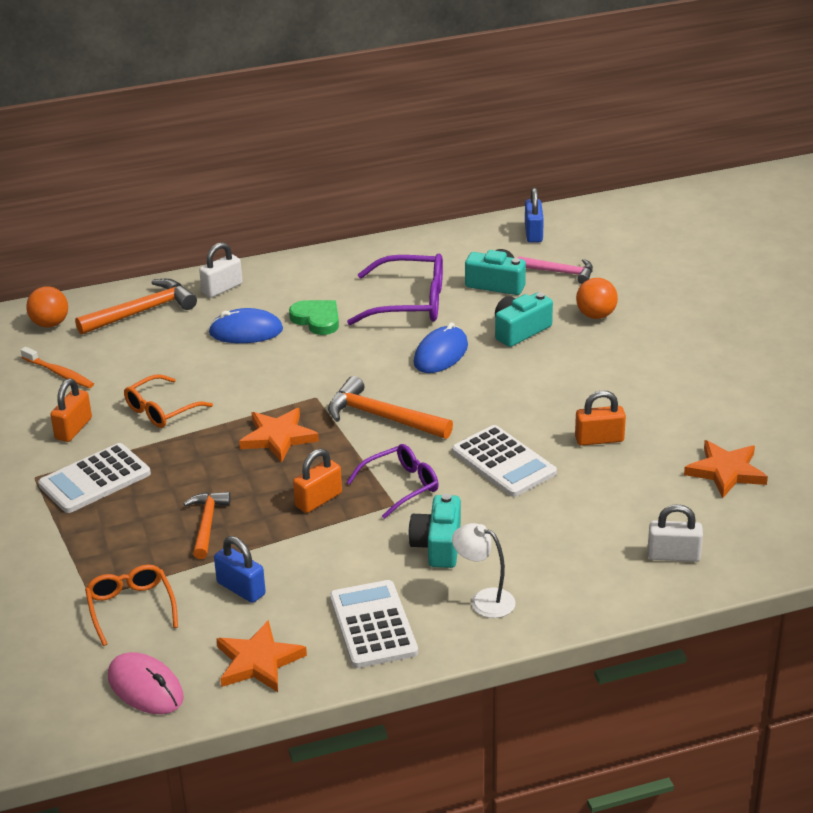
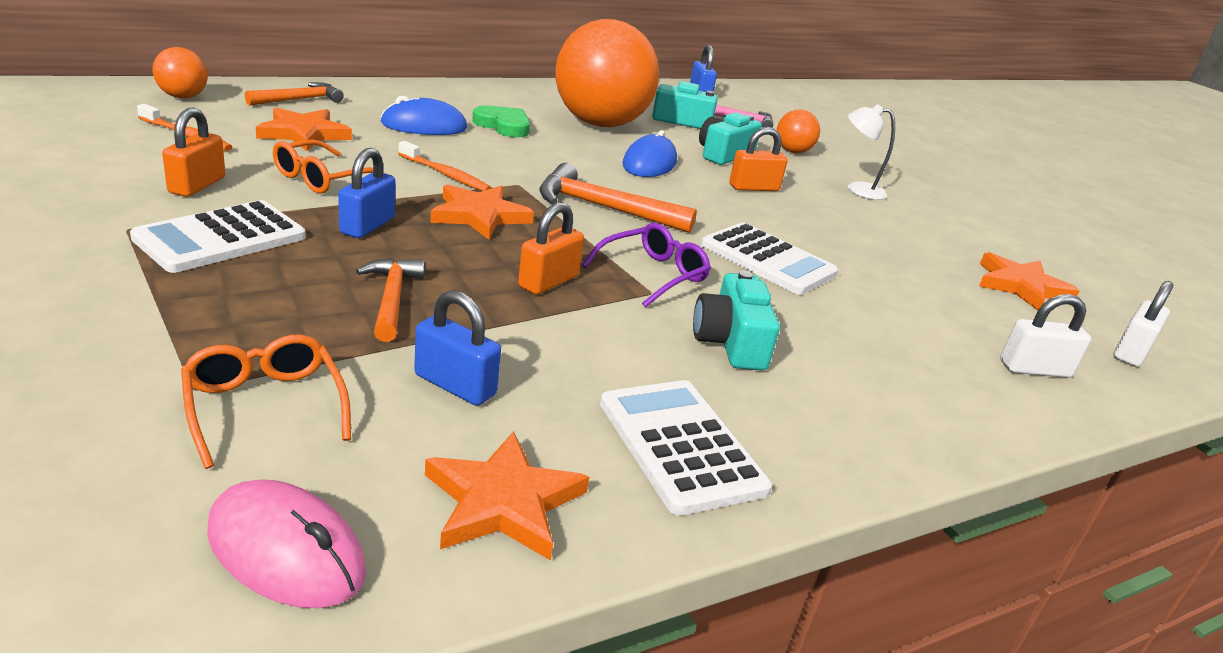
camera: 15 degrees left, 5 degrees down
orange hammer [75,279,197,335] -> orange hammer [245,82,344,106], size x0.66
white padlock [199,242,242,298] -> white padlock moved to [1114,281,1173,367]
purple glasses [347,254,443,325] -> orange ball [555,19,659,127]
white lamp [452,523,515,618] -> white lamp moved to [848,104,895,200]
orange padlock [575,390,626,446] -> orange padlock moved to [729,127,788,191]
none -> orange star [256,108,352,151]
none -> blue padlock [338,148,396,238]
none -> orange toothbrush [398,141,492,191]

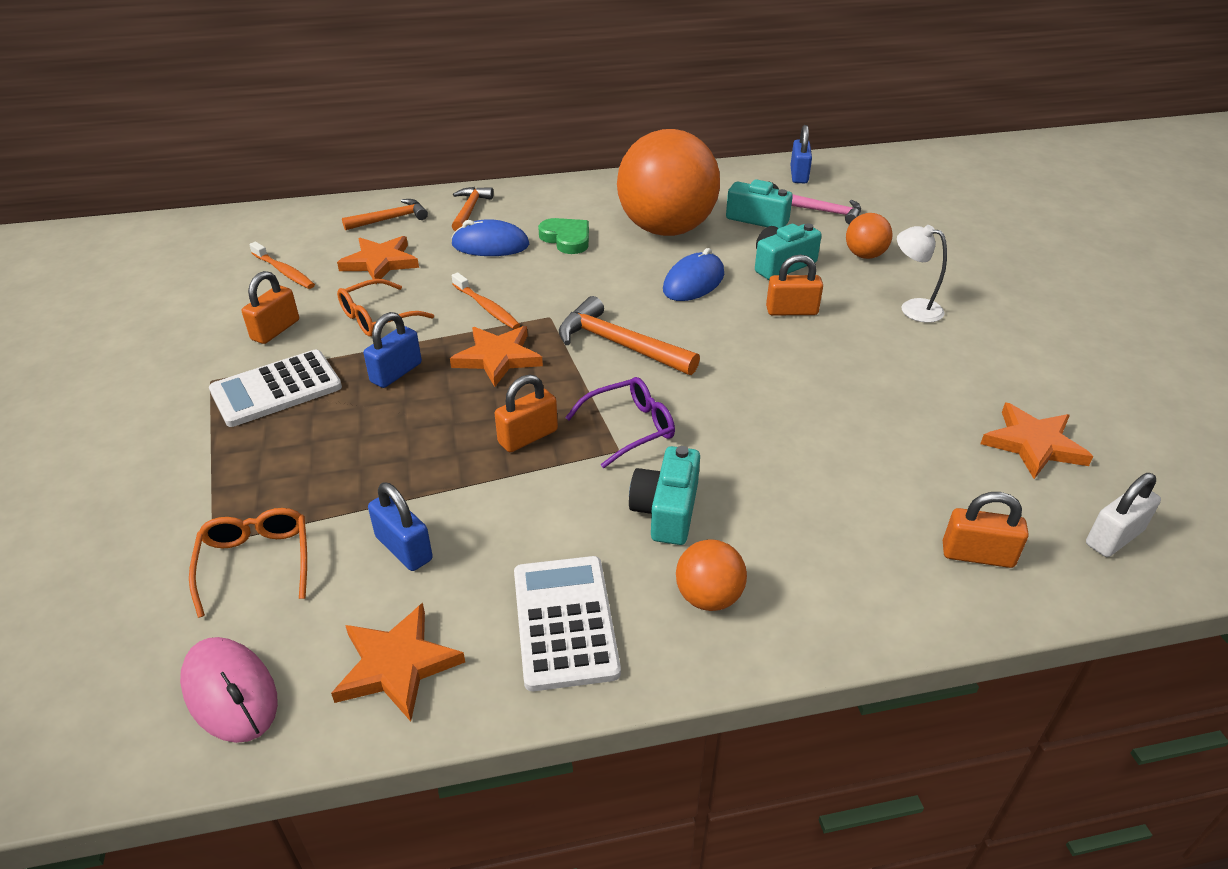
camera: 20 degrees right, 10 degrees up
orange ball [152,47,208,98] -> orange ball moved to [676,539,747,611]
orange hammer [356,258,425,342] -> orange hammer moved to [452,187,494,231]
white calculator [701,223,838,295] -> none
white padlock [1000,294,1091,378] -> orange padlock [943,492,1028,568]

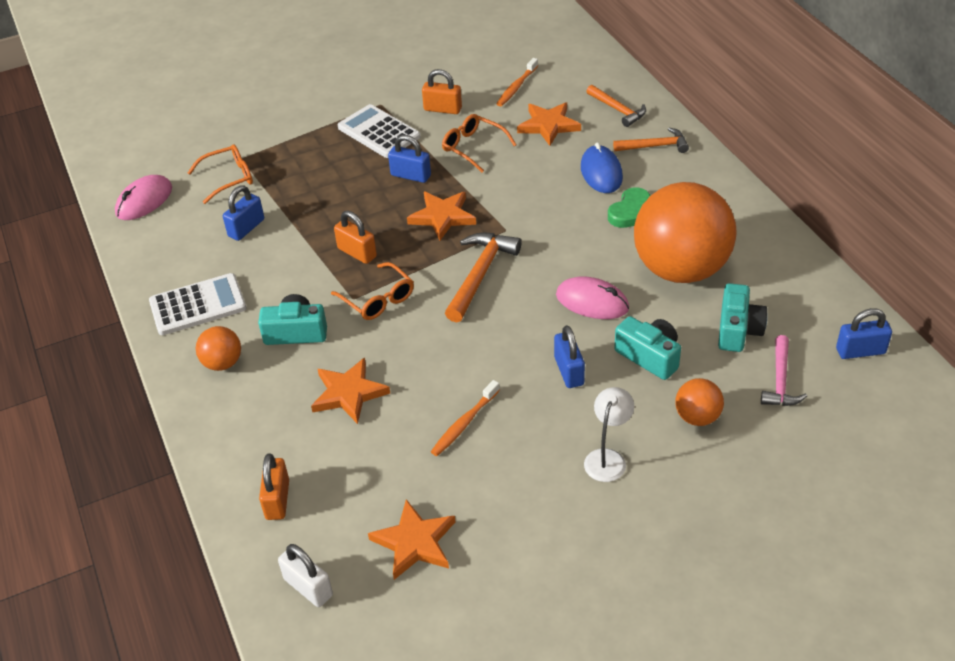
camera: 80 degrees right, 5 degrees up
orange star [331,603,465,721] -> orange star moved to [311,358,390,424]
orange toothbrush [452,272,520,329] -> orange toothbrush moved to [431,380,500,456]
purple glasses [565,377,675,468] -> orange glasses [331,262,414,320]
blue mouse [663,248,724,301] -> pink mouse [556,276,629,319]
orange padlock [766,255,823,315] -> blue padlock [554,325,585,388]

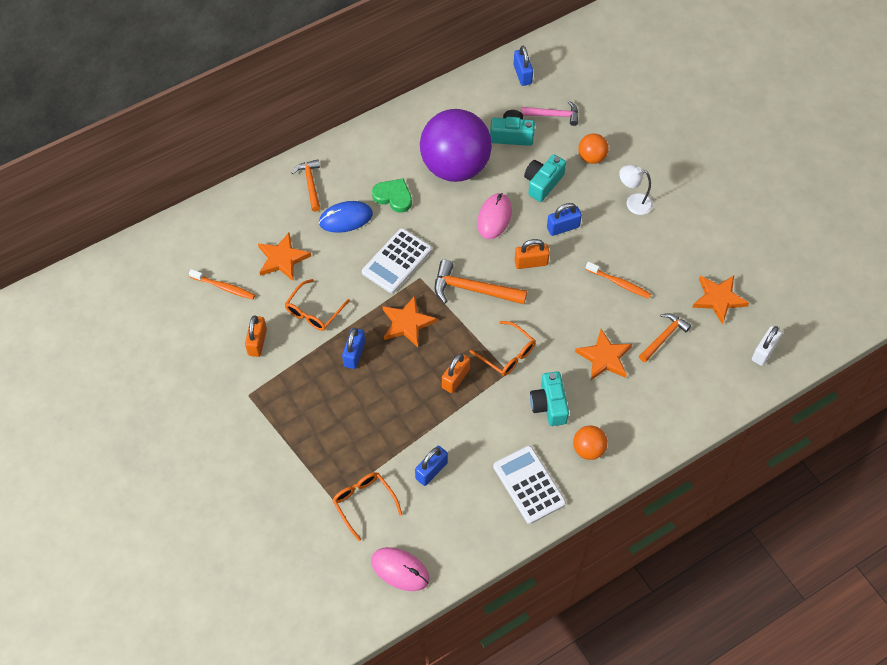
camera: 100 degrees left, 15 degrees up
blue padlock [223,185,264,241] -> blue padlock turned 75 degrees counterclockwise [415,446,448,486]
orange padlock [259,453,289,520] -> orange padlock moved to [515,239,550,269]
orange glasses [331,262,414,320] -> orange glasses turned 90 degrees clockwise [470,321,536,376]
white calculator [338,104,420,158] -> white calculator moved to [362,228,432,293]
orange hammer [586,85,646,127] -> orange hammer moved to [639,313,691,362]
orange ball [634,182,736,283] -> purple ball [420,109,492,182]

